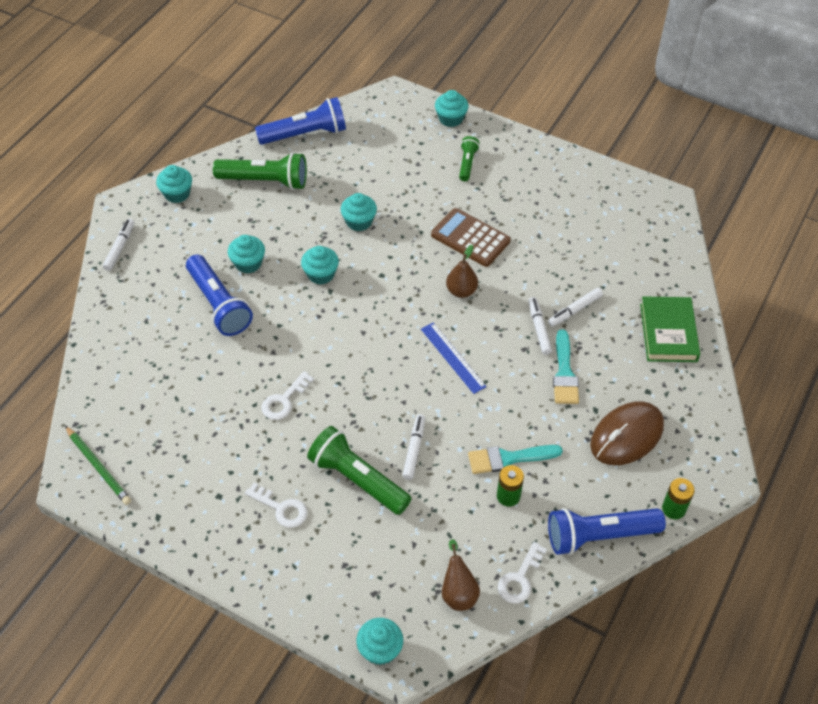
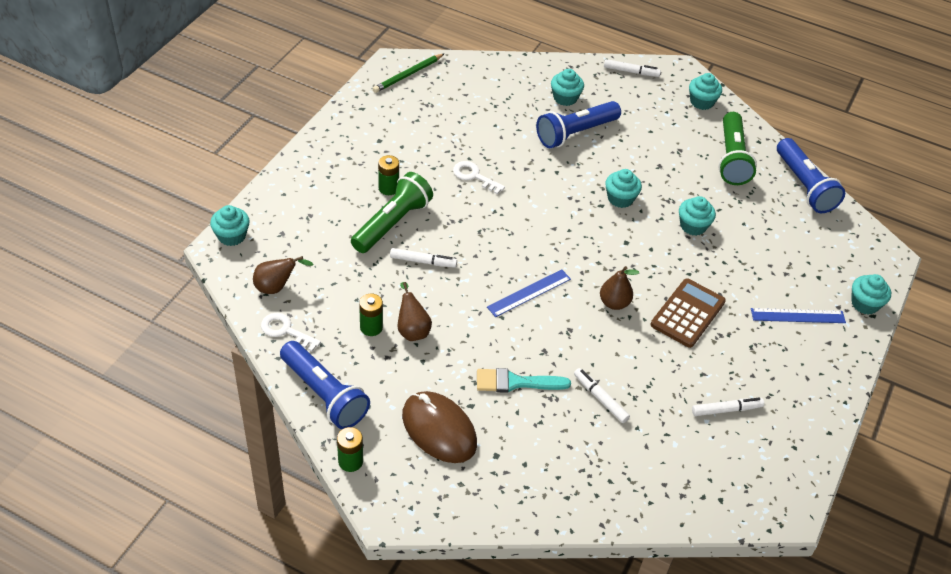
camera: 85 degrees right, 5 degrees down
turquoise cupcake [228,235,265,274] -> turquoise cupcake moved to [551,69,584,106]
white key [245,483,307,528] -> none
green flashlight [459,136,480,181] -> blue ruler [751,308,846,323]
turquoise brush [468,445,563,474] -> brown pear [398,282,432,341]
white marker [528,297,552,355] -> white marker moved to [692,398,764,416]
blue flashlight [548,508,666,555] -> blue flashlight turned 150 degrees clockwise [280,341,370,429]
green book [640,296,700,362] -> none
none -> green battery [378,155,399,195]

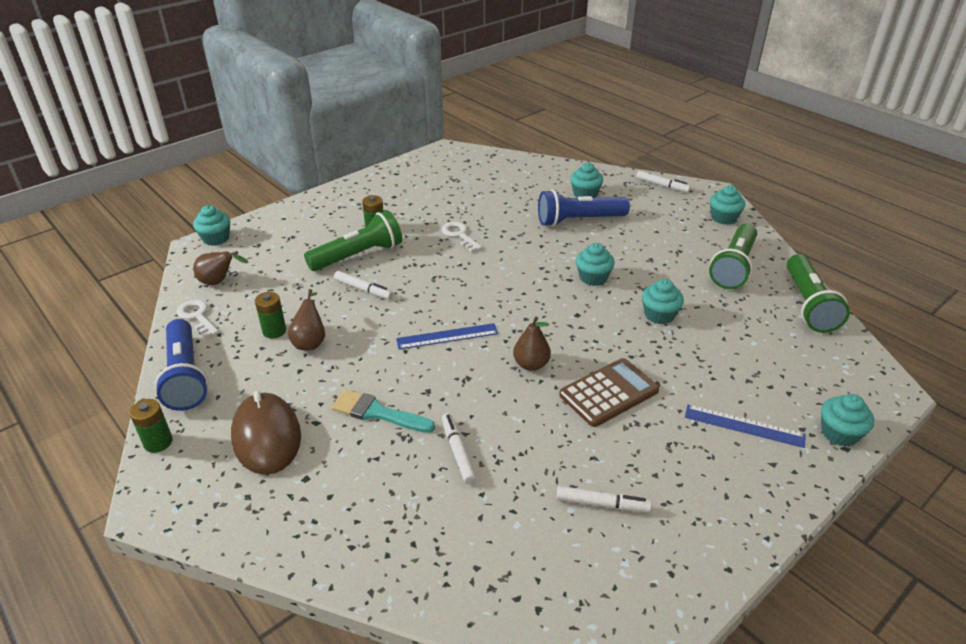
camera: 25 degrees right, 10 degrees down
green pencil [373,53,445,93] -> none
blue flashlight [777,138,845,213] -> green flashlight [787,254,850,333]

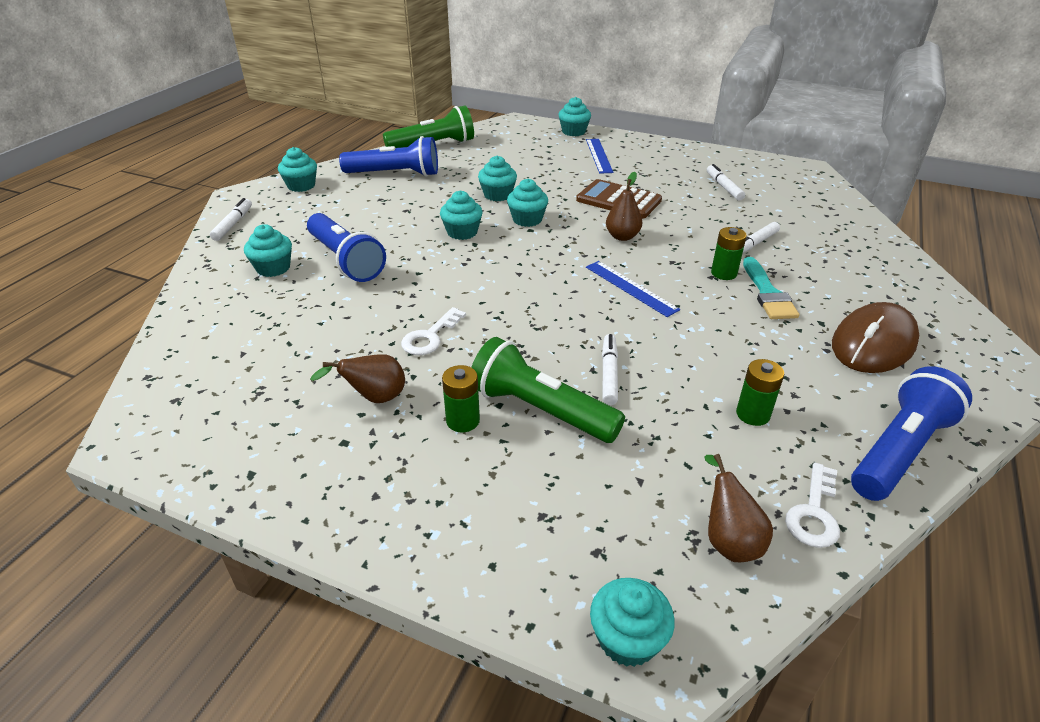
camera: 115 degrees left, 0 degrees up
green battery [129,399,173,453] -> green battery moved to [711,227,747,280]
brown pear [288,289,325,350] -> brown pear moved to [310,354,405,403]
green flashlight [709,224,757,289] -> blue flashlight [339,136,438,177]
none -> turquoise cupcake [507,179,548,227]

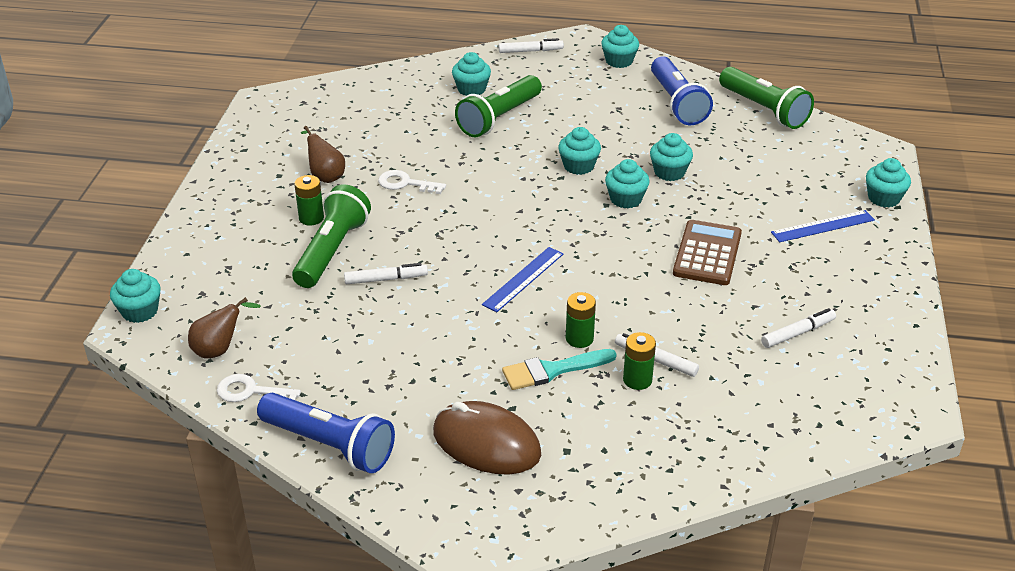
camera: 75 degrees right, 0 degrees up
blue flashlight [307,213,386,282] -> green flashlight [455,75,542,137]
brown pear [606,172,642,241] -> none
green battery [736,359,784,426] -> green battery moved to [623,332,656,390]

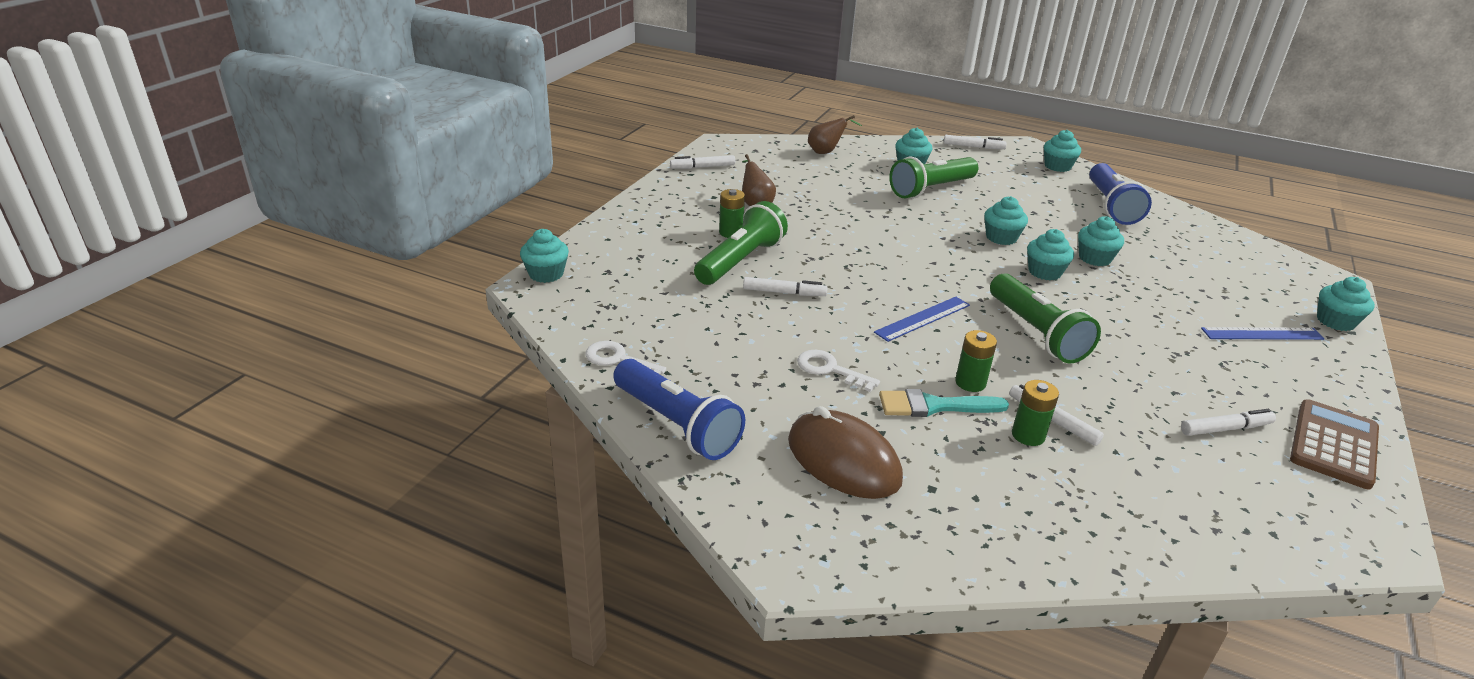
camera: 15 degrees right, 5 degrees down
brown pear [188,297,261,358] -> brown pear moved to [808,115,862,154]
white key [378,170,446,194] -> white key moved to [797,350,880,392]
brown calculator [673,220,742,285] -> brown calculator moved to [1290,399,1379,489]
green flashlight [719,67,814,129] -> green flashlight moved to [990,274,1101,364]
none -> white marker [670,155,735,169]

